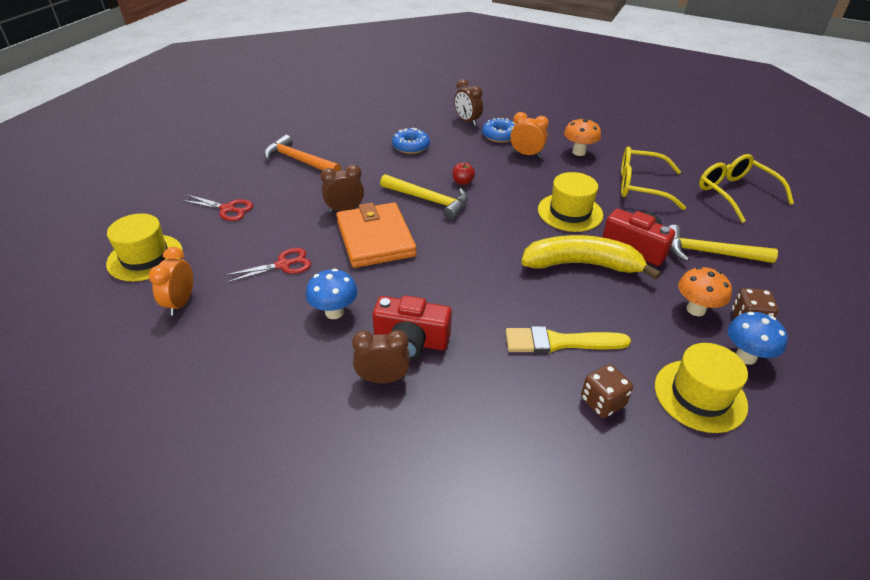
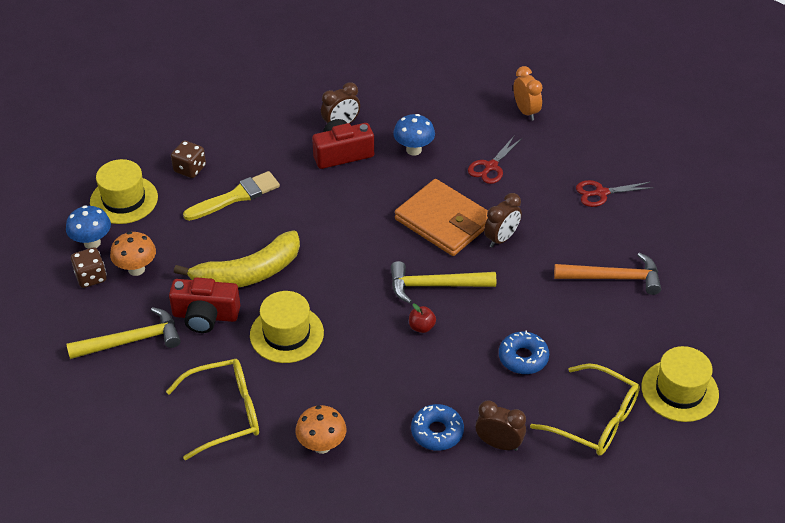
camera: 150 degrees right, 5 degrees up
yellow hat [106,213,183,281] -> yellow hat moved to [641,346,719,422]
orange clock [510,112,549,157] -> none
yellow glasses [699,154,794,223] -> yellow glasses moved to [530,364,640,456]

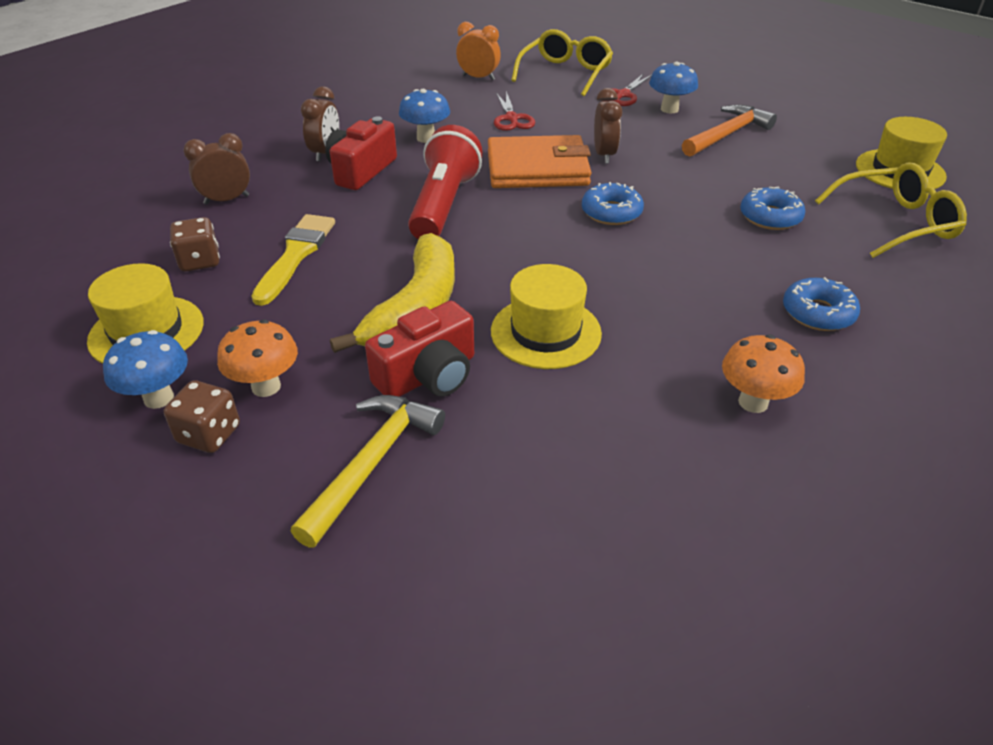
camera: 45 degrees left, 5 degrees down
yellow glasses [166,359,259,460] -> yellow glasses moved to [511,29,613,96]
yellow hammer [391,261,496,304] -> blue donut [582,182,644,225]
red apple [409,303,436,333] -> none
brown clock [475,400,526,451] -> brown clock moved to [184,133,250,205]
none -> red flashlight [408,125,483,239]
none -> blue mushroom [649,61,698,113]

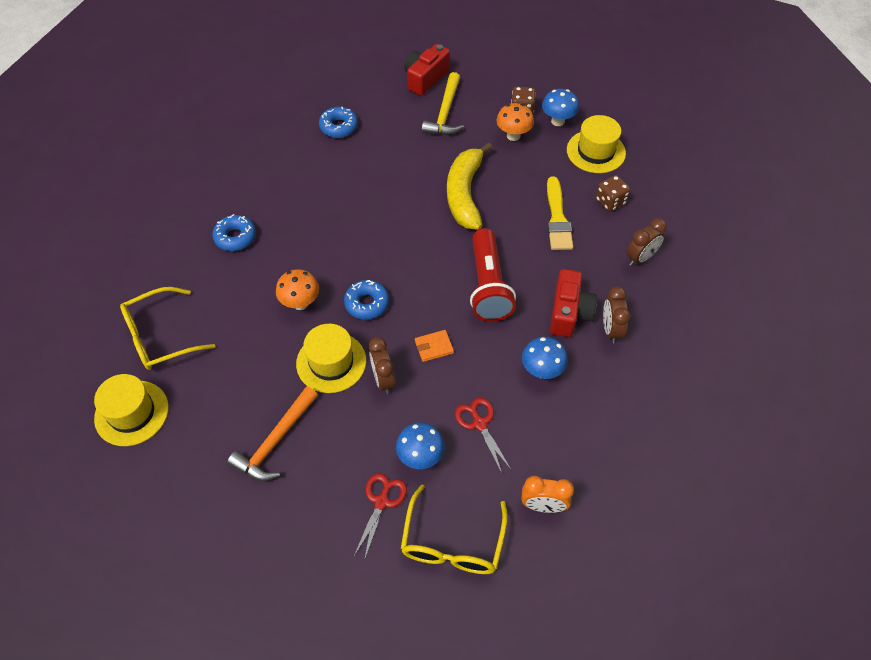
camera: 165 degrees right, 15 degrees up
red camera [365,301,474,397] -> red camera moved to [404,44,450,96]
orange wallet [488,135,592,188] -> orange wallet [415,330,454,362], size x0.42
yellow hat [491,264,602,369] -> yellow hat moved to [296,324,366,393]
blue mushroom [649,61,698,113] -> blue mushroom moved to [396,422,445,469]
orange mushroom [722,335,805,413] -> orange mushroom moved to [276,269,319,310]
blue donut [740,186,805,230] -> blue donut moved to [319,107,358,138]

